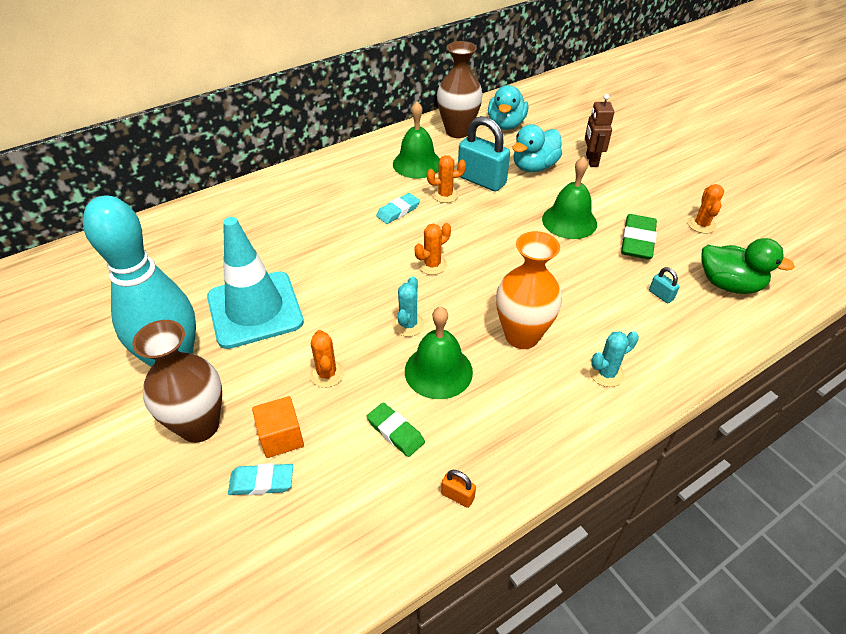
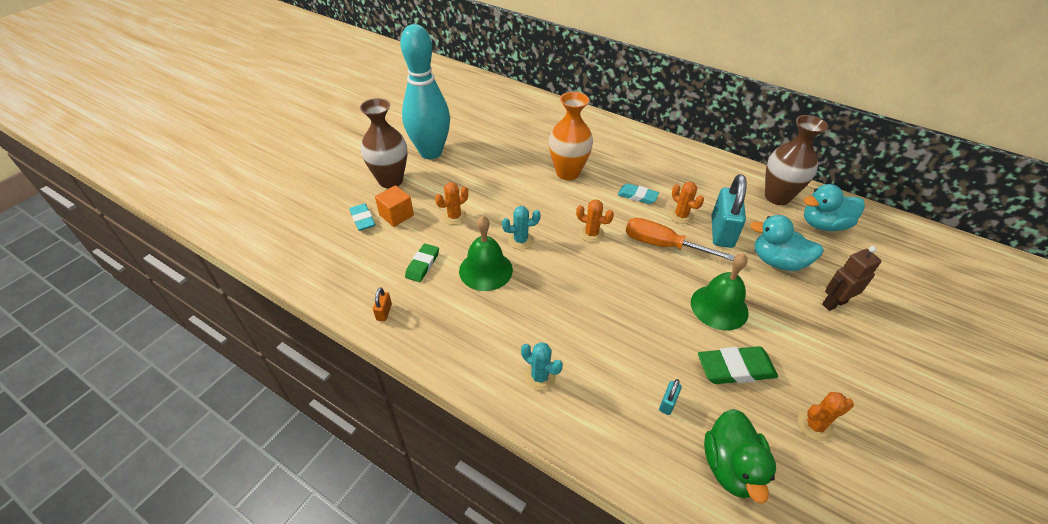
camera: 65 degrees right, 0 degrees up
turquoise traffic cone [207,217,304,349] -> none
green bell [393,101,440,179] -> none
orange vase [496,231,562,349] -> orange vase moved to [549,92,593,180]
none -> orange screwdriver [625,218,735,261]

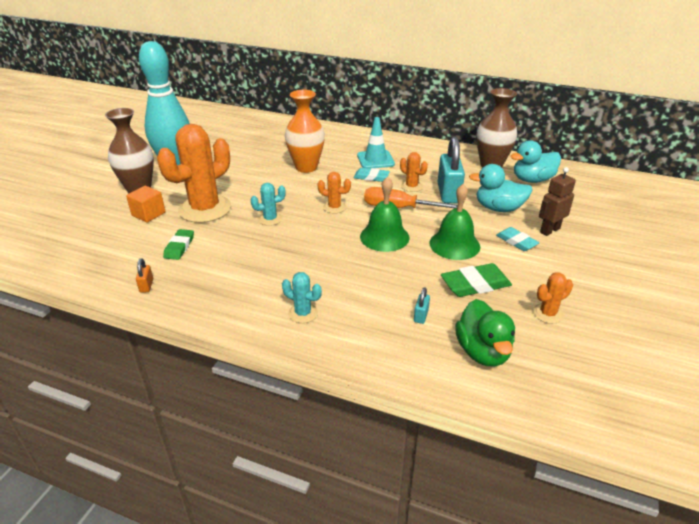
camera: 10 degrees left, 10 degrees down
turquoise eraser [349,203,375,231] -> turquoise eraser moved to [496,227,539,251]
orange cactus [435,182,468,225] -> orange cactus [157,124,231,223], size x2.25
green bell [459,216,513,291] -> green bell moved to [360,177,409,252]
none -> turquoise traffic cone [357,117,395,169]

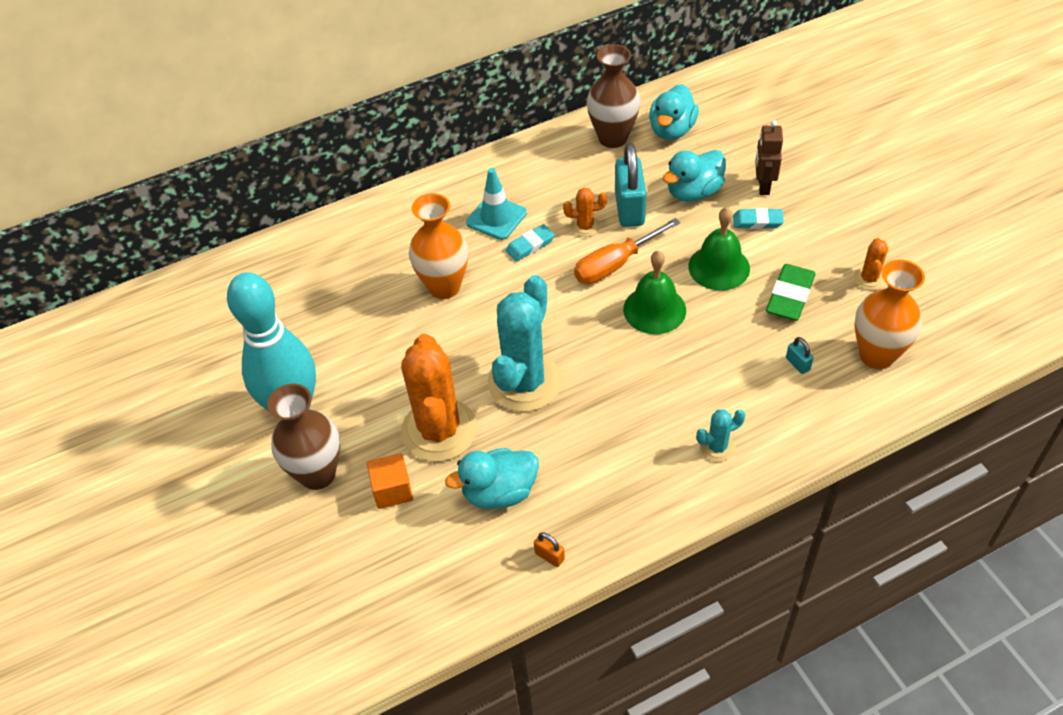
camera: 45 degrees left, 15 degrees up
green eraser [163,229,194,260] -> turquoise duck [445,448,539,509]
turquoise cactus [250,183,286,226] -> turquoise cactus [488,275,562,412], size x2.25
orange cactus [318,172,351,214] -> none
turquoise padlock [438,136,465,203] -> turquoise padlock turned 45 degrees clockwise [615,143,646,227]
green duck [455,299,515,366] -> orange vase [854,260,925,369]

